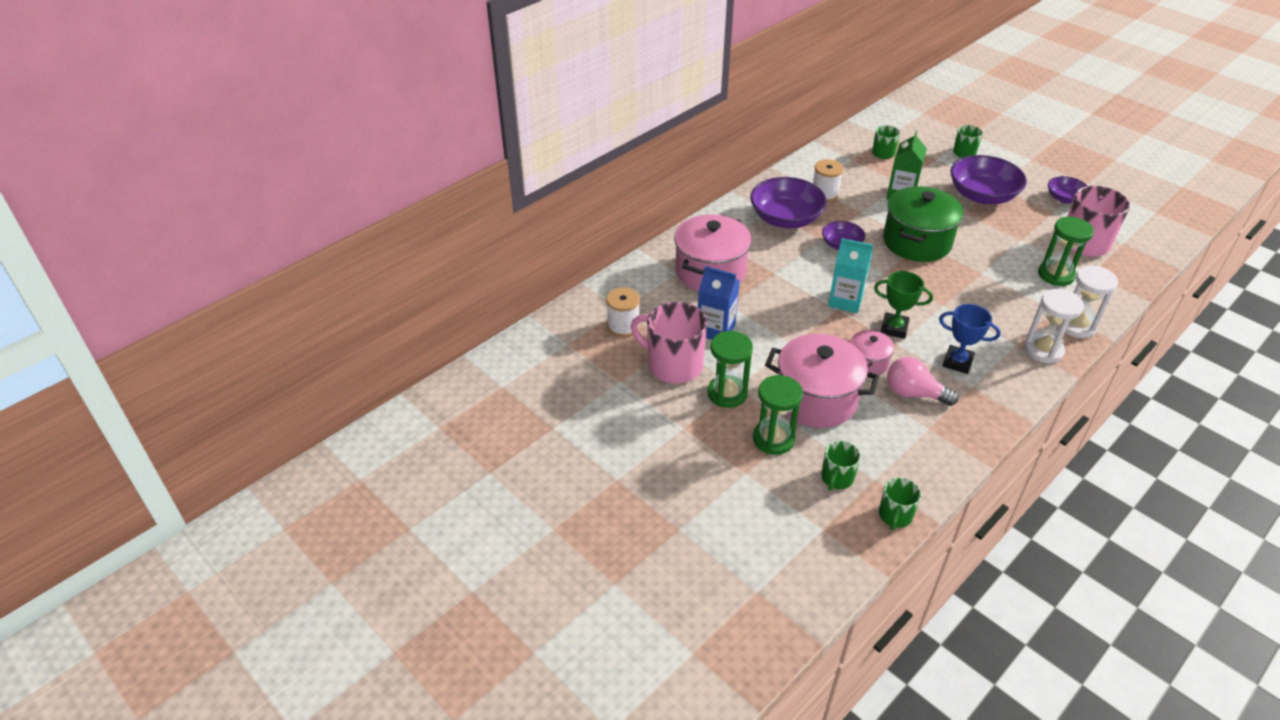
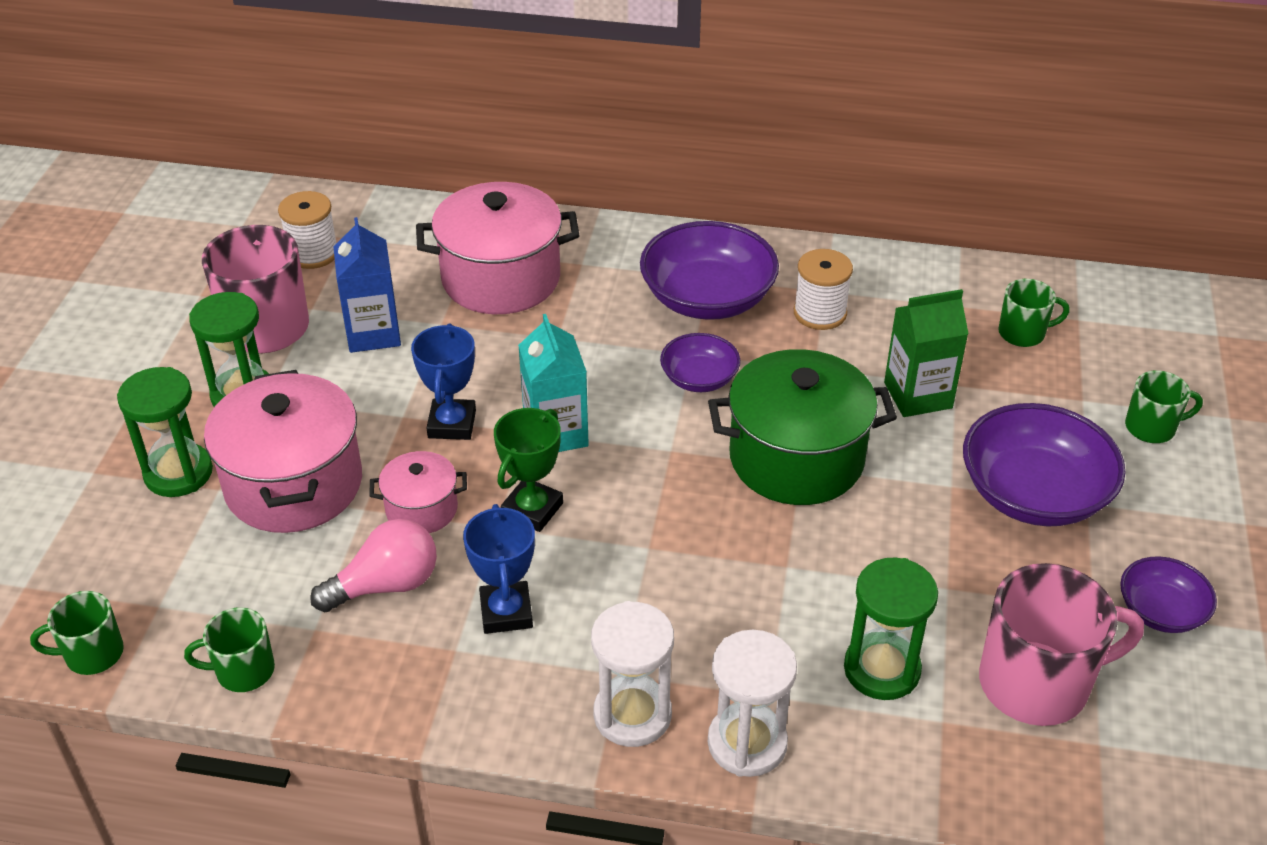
camera: 55 degrees right, 0 degrees up
green mug [821,441,861,491] -> green mug moved to [184,607,275,692]
green trophy [874,271,933,339] -> green trophy turned 45 degrees clockwise [494,408,563,532]
pink light bulb [887,357,959,406] -> pink light bulb turned 75 degrees clockwise [310,519,437,612]
none -> blue trophy [411,323,476,440]

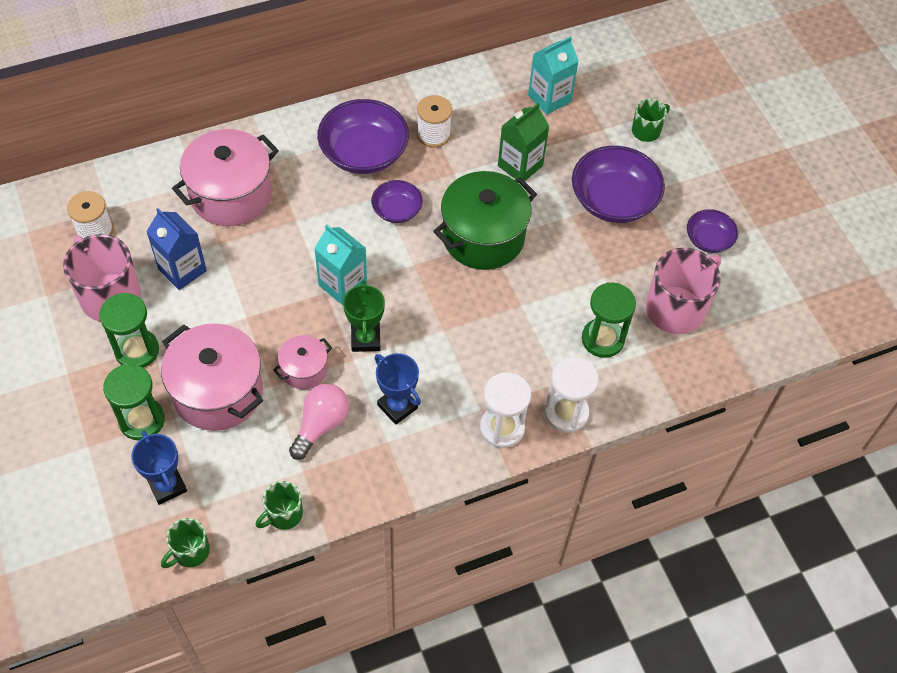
camera: 35 degrees left, 15 degrees up
blue trophy [411,323,476,440] -> blue trophy moved to [131,430,187,505]
green mug [998,279,1070,347] -> turquoise carton [528,36,579,115]

